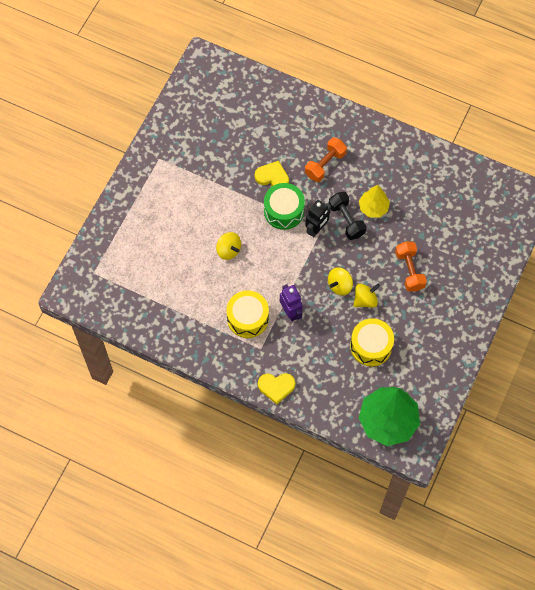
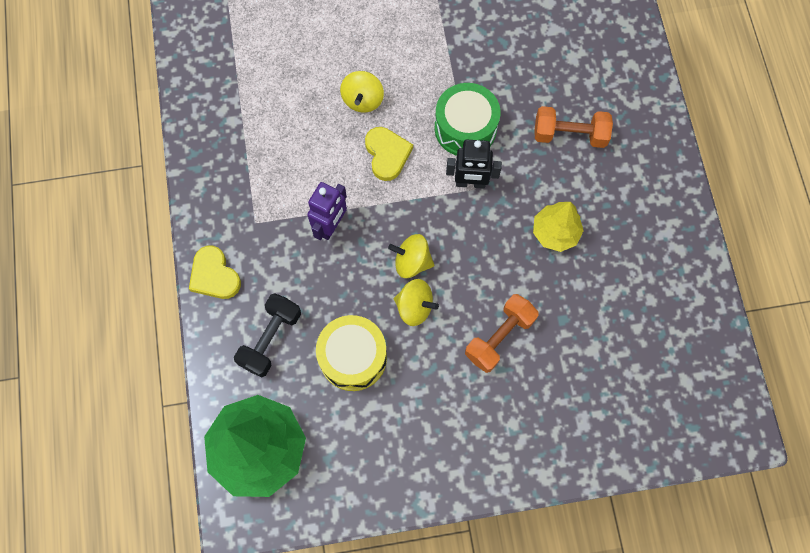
camera: 55 degrees right, 5 degrees up
yellow drum [226,290,269,338] -> none
yellow heart [255,161,289,186] -> yellow heart moved to [365,127,413,181]
black dumbbell [329,192,367,240] -> black dumbbell moved to [234,293,301,377]

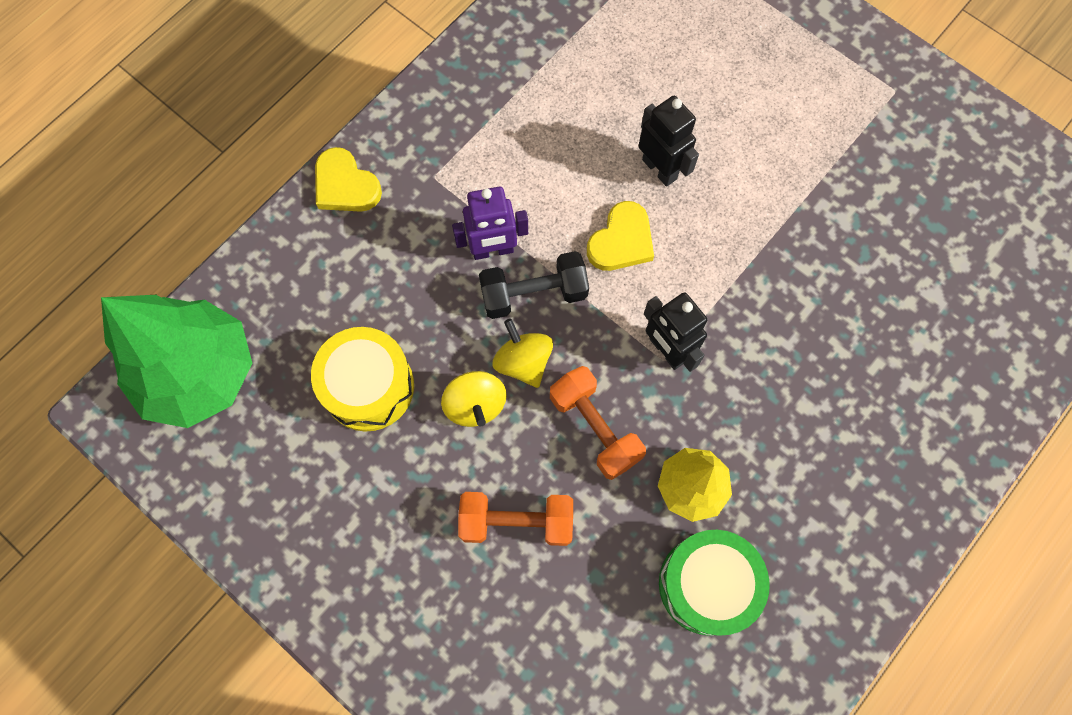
camera: 50 degrees right, 0 degrees up
yellow heart [189,245,241,299] -> yellow heart turned 60 degrees counterclockwise [315,147,382,212]
black dumbbell [234,293,301,377] -> black dumbbell moved to [479,251,589,319]
yellow spinning top [340,71,384,113] -> black robot [638,96,699,187]
green drum [435,83,500,156] -> green drum moved to [659,530,770,636]
orange dumbbell [534,106,613,148] -> orange dumbbell moved to [550,366,646,480]

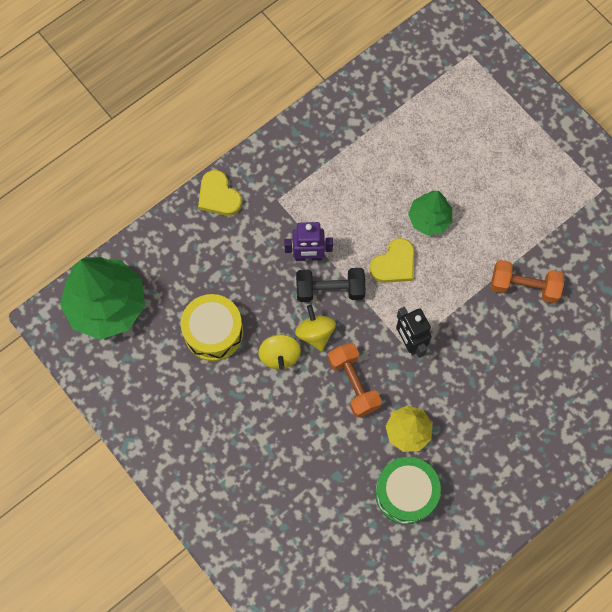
camera: 10 degrees right, 0 degrees up
orange dumbbell [458,492,573,546] -> orange dumbbell moved to [491,260,564,303]
black robot [638,96,699,187] -> green tree [408,191,452,235]

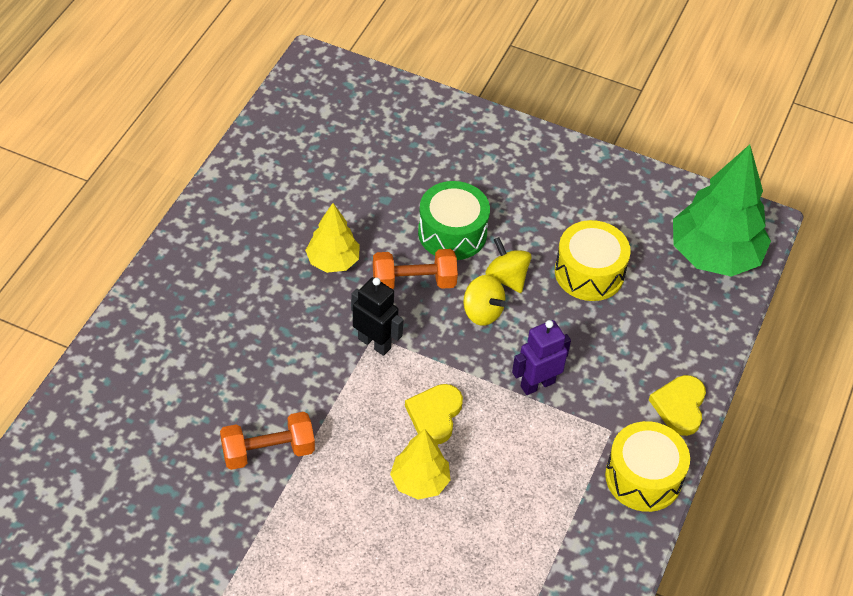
camera: 150 degrees right, 20 degrees down
yellow heart [198,170,242,216] -> yellow heart turned 105 degrees counterclockwise [649,375,706,436]
black dumbbell [296,268,365,302] -> none
orange dumbbell [328,343,382,418] -> orange dumbbell turned 45 degrees counterclockwise [373,249,458,289]
green drum [375,457,441,525] -> green drum moved to [418,181,490,260]
green tree [408,191,452,235] -> yellow tree [390,429,451,500]
none -> yellow drum [605,421,690,512]

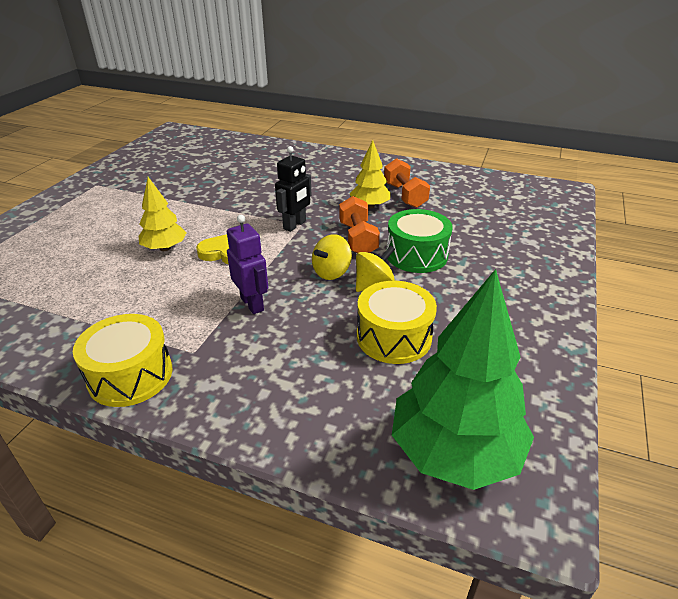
camera: 90 degrees right, 15 degrees down
orange dumbbell [220,412,315,470] -> orange dumbbell moved to [384,158,430,208]
yellow heart [649,375,706,436] -> none

